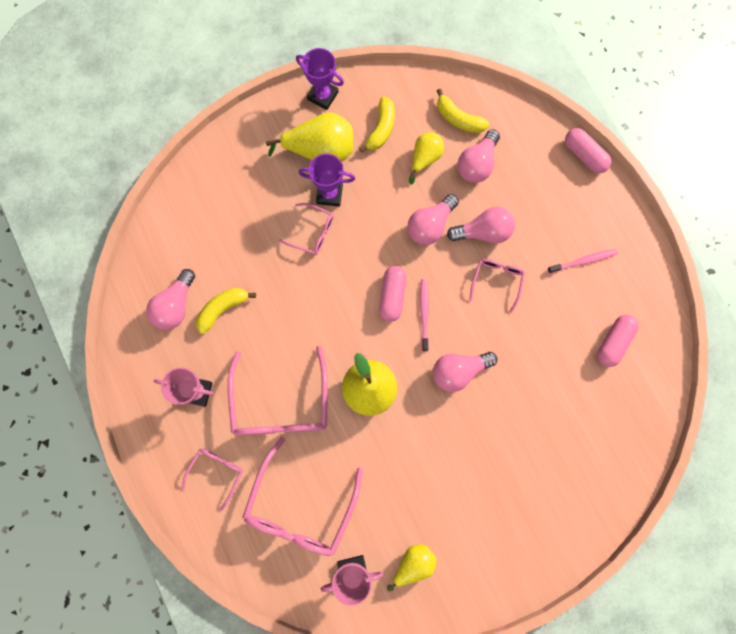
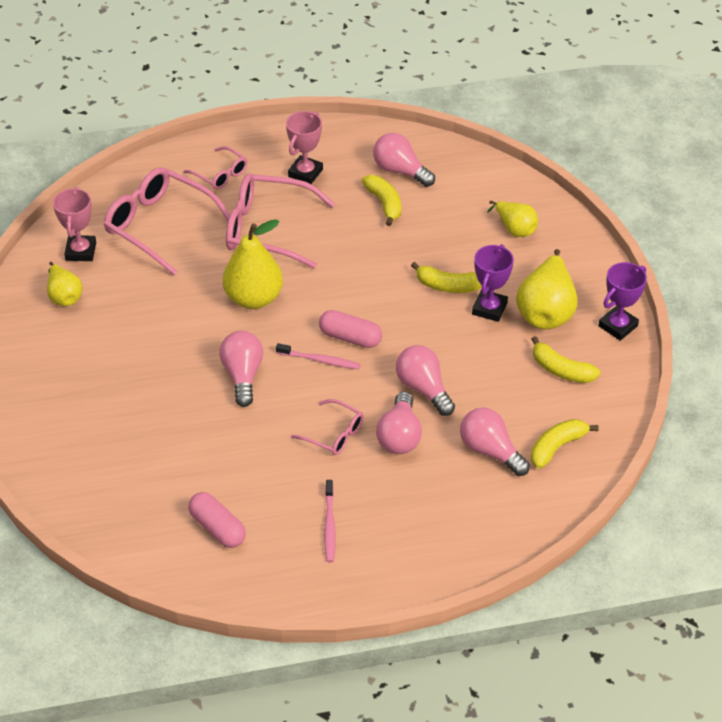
camera: 105 degrees right, 30 degrees down
pink glasses [279,203,334,255] -> yellow banana [411,262,482,293]
yellow pear [409,132,444,184] -> yellow pear moved to [487,201,538,237]
pink capsule [565,128,611,173] -> none

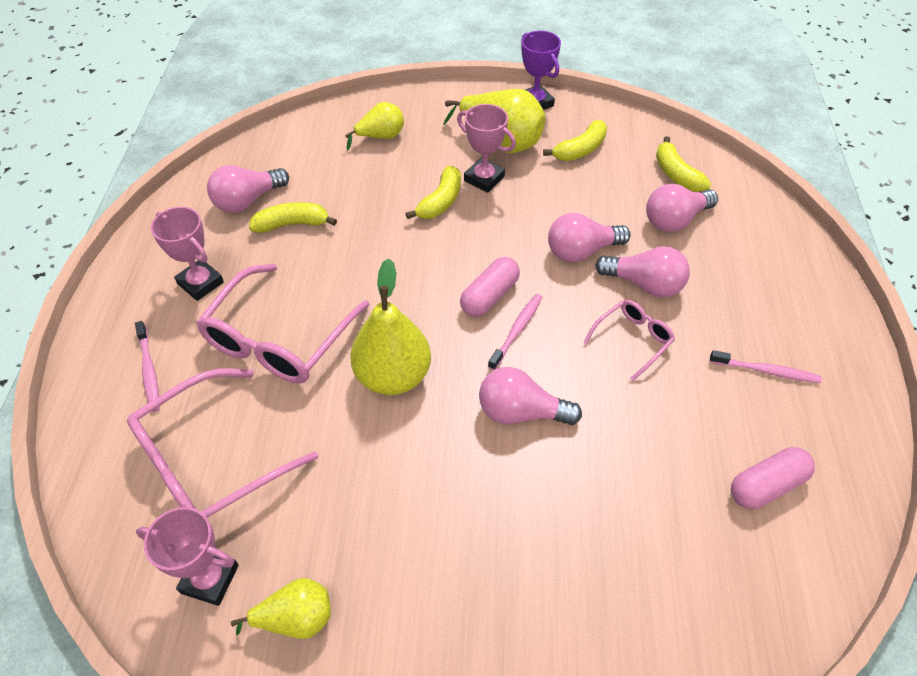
camera: 75 degrees left, 5 degrees up
pink glasses [183,146,247,189] -> pink toothbrush [135,321,160,412]
purple trophy [472,244,514,322] -> pink trophy [457,104,516,193]

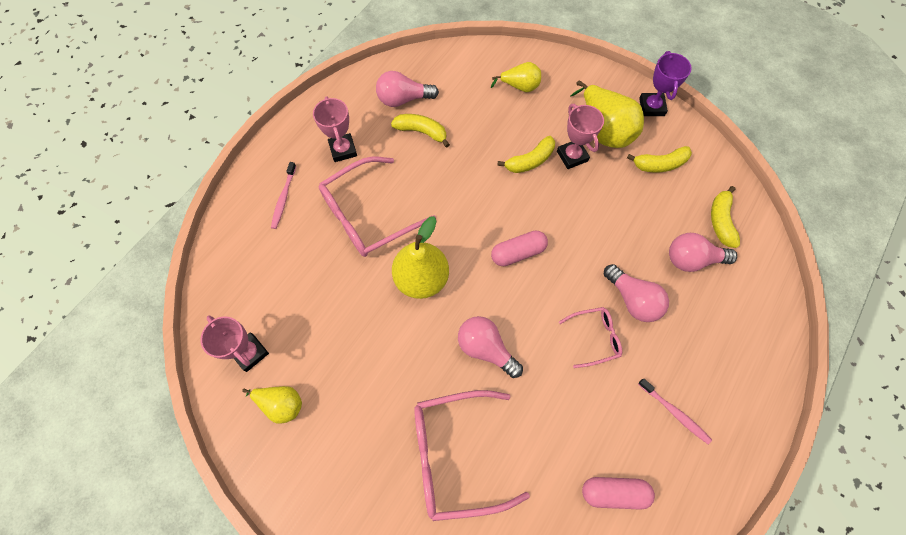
camera: 30 degrees right, 15 degrees up
pink glasses [127,368,318,518] -> pink glasses moved to [414,390,530,521]
pink toothbrush [488,294,543,370] -> none
pink light bulb [548,213,631,262] -> none

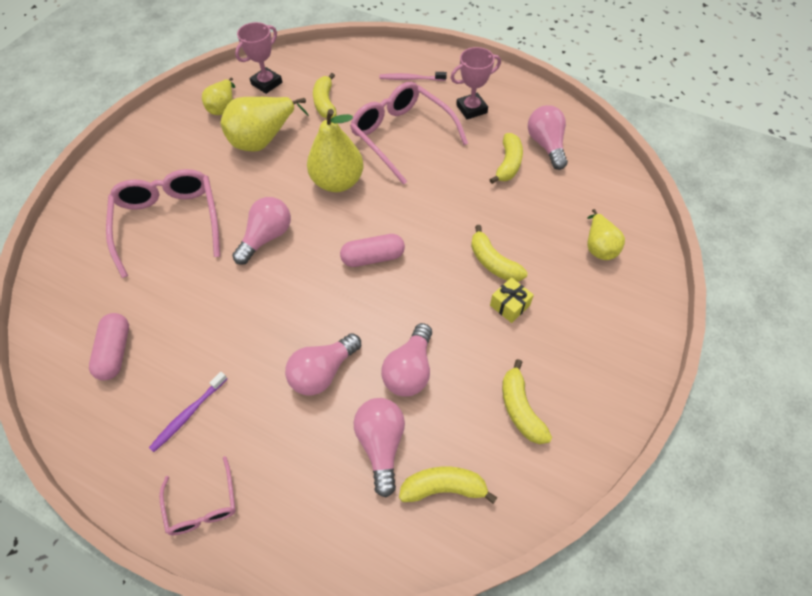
camera: 85 degrees right, 10 degrees down
pink capsule [491,231,548,266] -> pink capsule turned 75 degrees counterclockwise [340,234,405,267]
pink trophy [557,104,604,169] -> yellow gift [490,277,534,323]
pink glasses [559,307,622,368] -> pink glasses moved to [159,456,236,535]
yellow pear [570,80,644,148] -> yellow pear moved to [220,97,309,152]
pink toothbrush [638,379,712,444] -> purple toothbrush [149,372,227,452]
purple trophy [639,51,692,116] -> none
none -> yellow banana [313,73,337,118]
none -> pink light bulb [381,323,432,397]

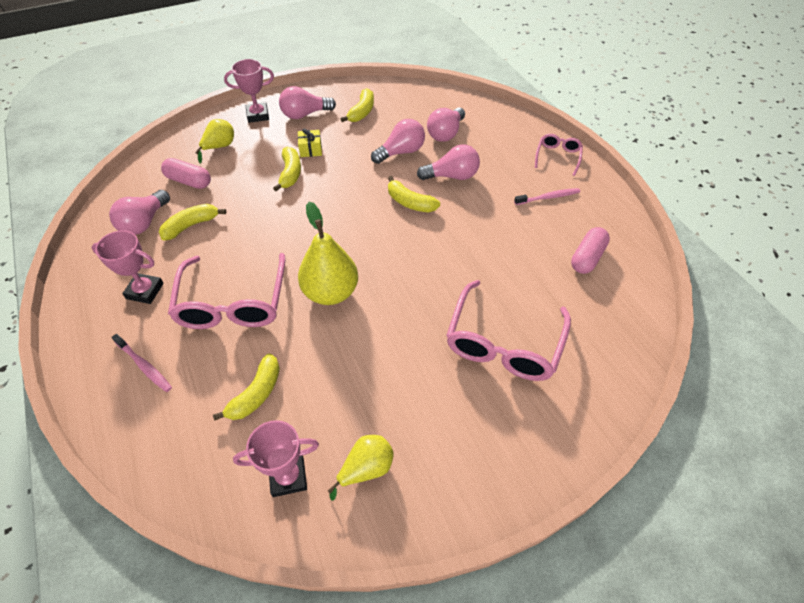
camera: 145 degrees left, 5 degrees down
purple toothbrush [149,372,227,452] -> pink toothbrush [514,188,580,205]
yellow pear [220,97,309,152] -> none
pink light bulb [232,197,291,265] -> pink light bulb moved to [279,86,336,119]
pink capsule [340,234,405,267] -> pink capsule moved to [161,158,211,189]
yellow banana [399,467,498,504] -> yellow banana moved to [388,176,440,212]
none -> pink trophy [224,59,274,123]

